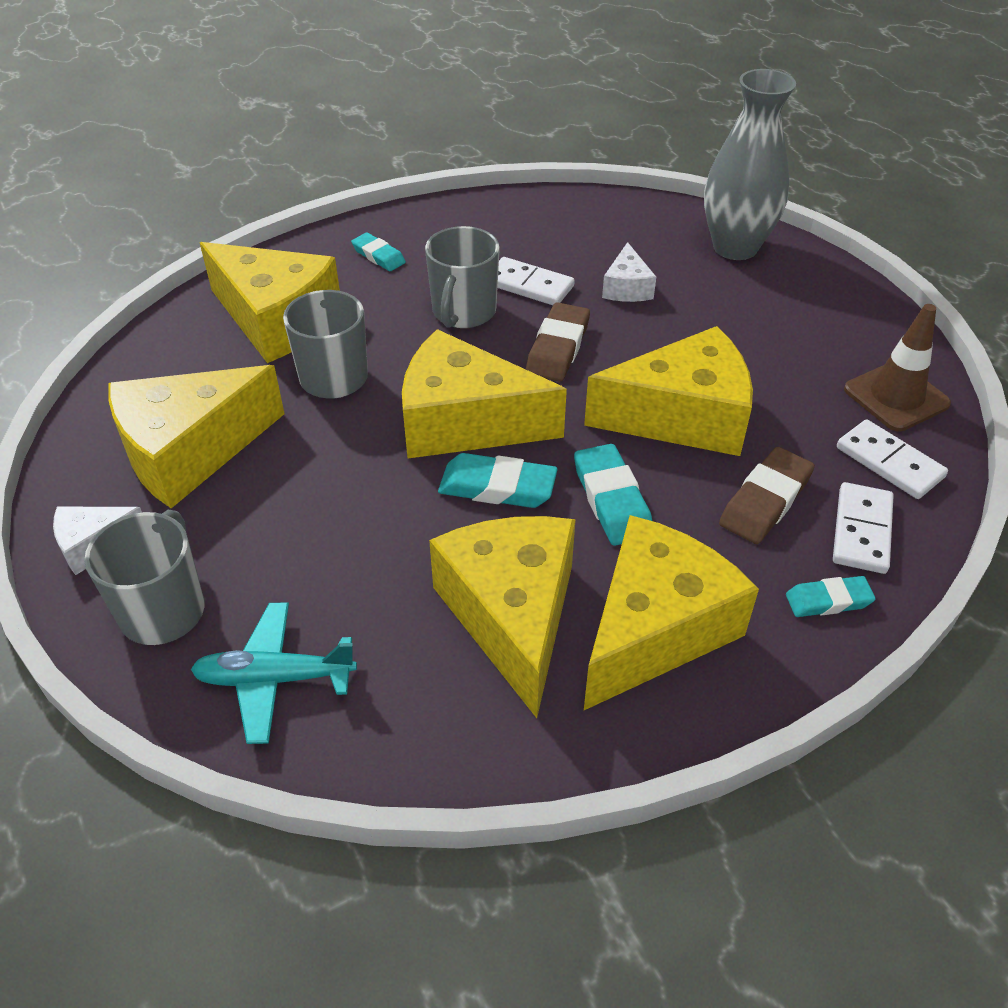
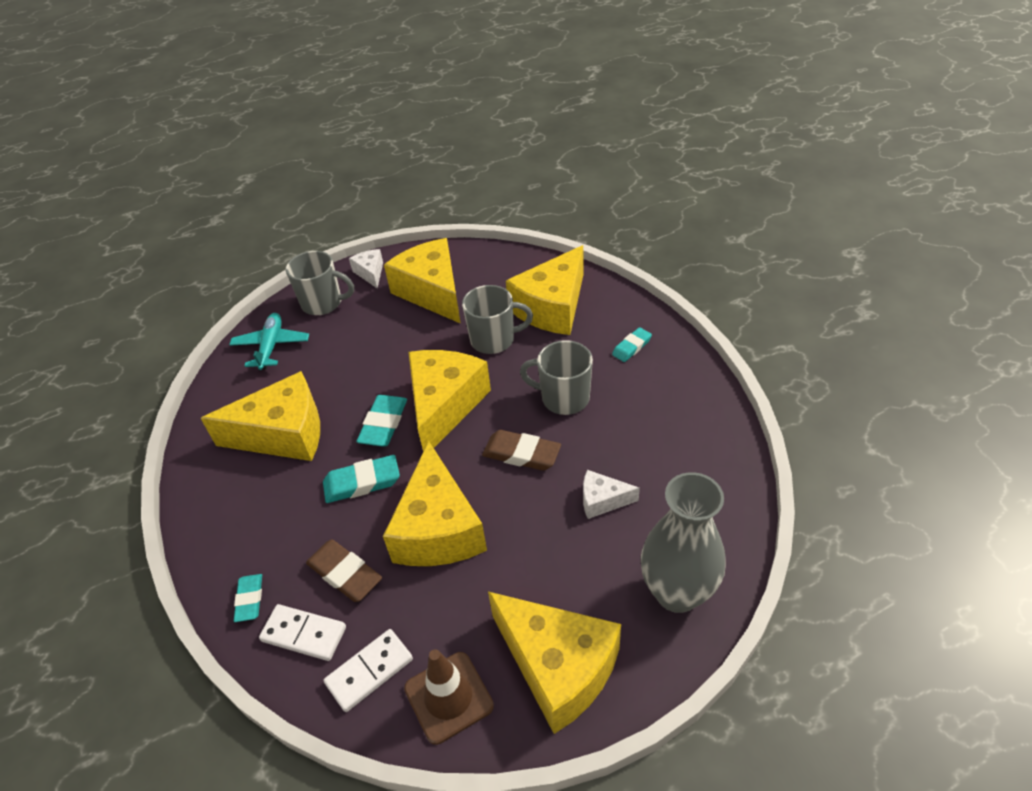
camera: 95 degrees right, 0 degrees up
white domino [497,257,575,305] -> none
yellow cheese [584,515,759,710] -> yellow cheese moved to [488,592,621,734]

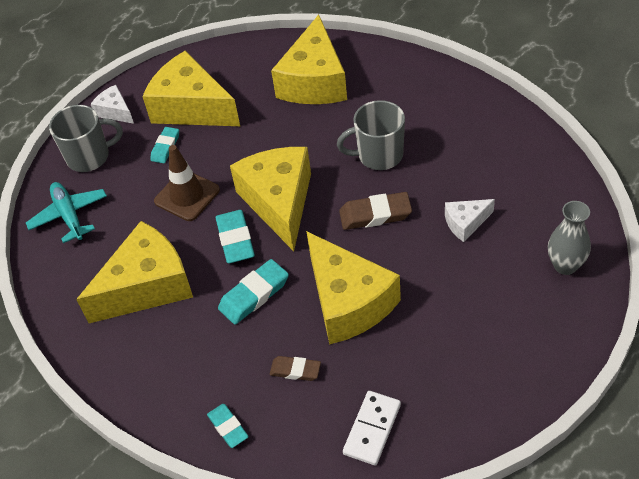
camera: 25 degrees left, 5 degrees up
white domino [259,604,346,661] -> none
brown eraser [306,540,382,602] -> brown eraser [270,356,321,381], size x0.64
brown traffic cone [404,649,494,745] -> brown traffic cone moved to [154,145,220,221]
grey mug [462,285,533,354] -> none
yellow cheese [488,592,621,734] -> none
turquoise eraser [612,327,652,362] -> turquoise eraser moved to [150,127,179,163]
grey vase [641,472,726,613] -> grey vase [548,201,591,275], size x0.61

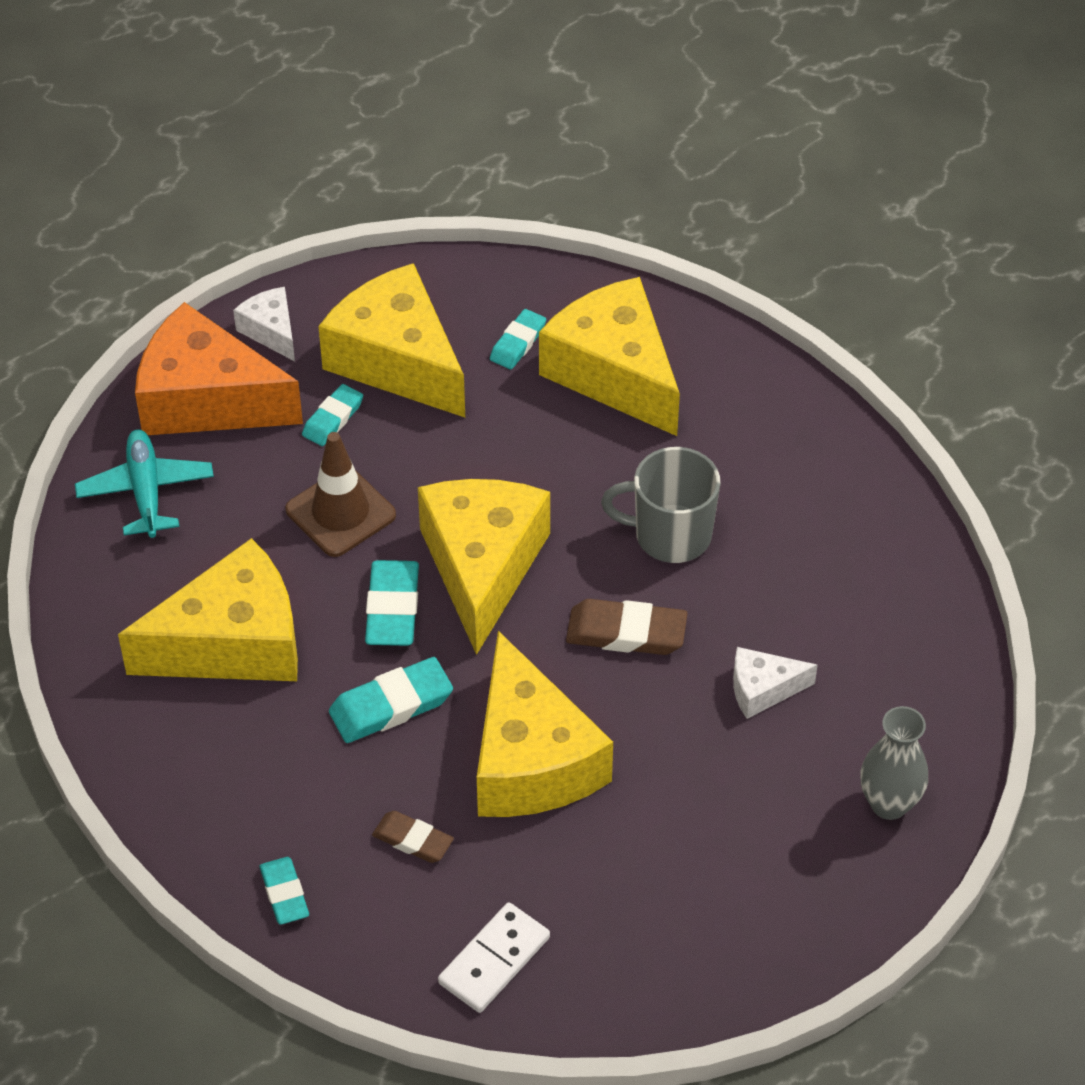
camera: 10 degrees right, 0 degrees up
grey mug [49,105,123,172] -> orange cheese [135,302,303,435]
yellow cheese [271,15,347,104] -> yellow cheese turned 120 degrees clockwise [539,277,680,436]
none -> turquoise eraser [490,309,546,369]

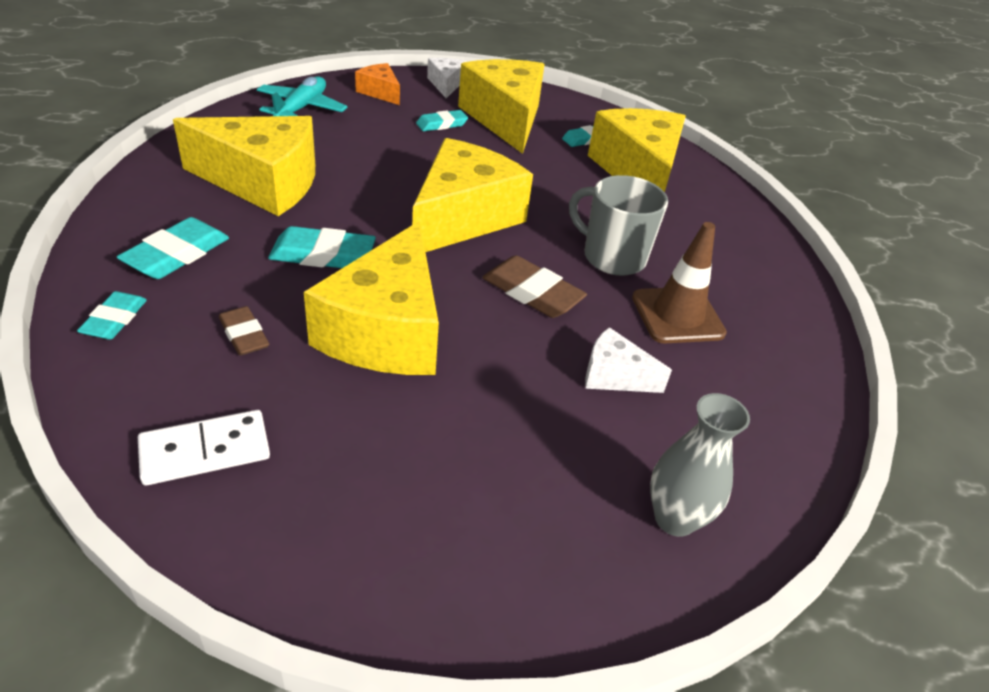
camera: 25 degrees right, 10 degrees down
orange cheese [135,302,303,435] -> orange cheese [355,63,400,105], size x0.48
brown traffic cone [285,432,396,557] -> brown traffic cone moved to [632,222,727,343]
turquoise eraser [365,560,419,646] -> turquoise eraser moved to [117,217,229,279]

